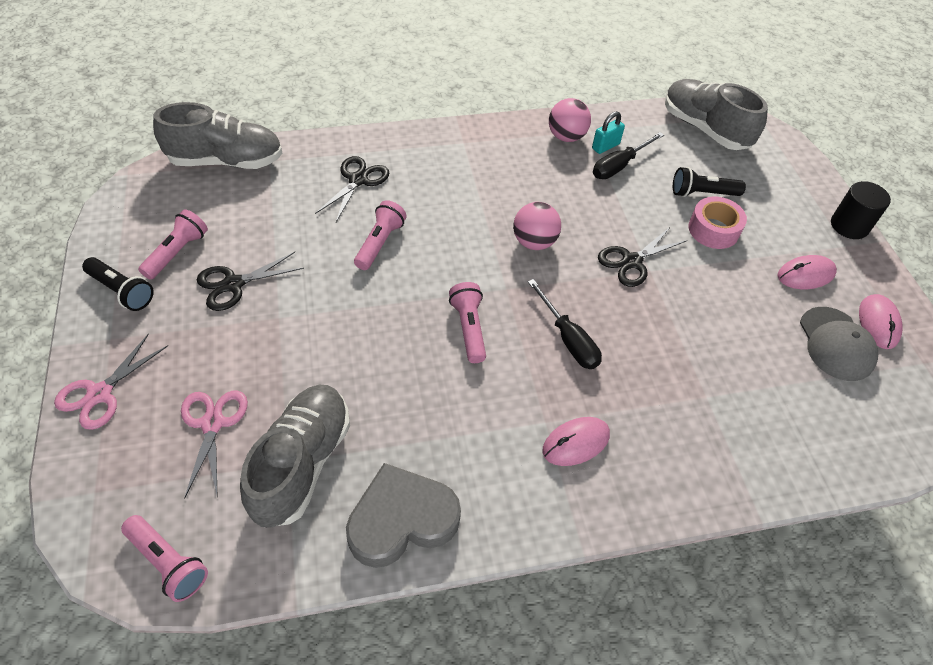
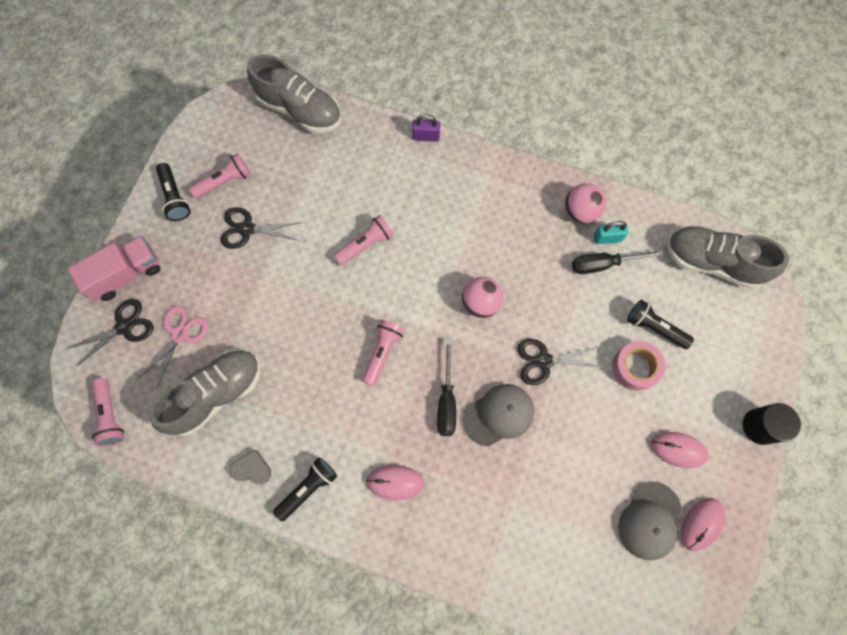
camera: 35 degrees right, 20 degrees up
pink scissors [54,333,168,430] -> pink truck [68,236,160,301]
black scissors [315,156,389,222] -> black scissors moved to [67,299,154,366]
grey heart [346,463,461,568] -> grey heart [230,450,271,484], size x0.49
grey shoe [665,79,768,150] -> grey shoe turned 60 degrees counterclockwise [667,226,789,289]
none -> black flashlight [273,457,337,521]
none -> purple padlock [412,114,440,142]
none -> grey cap [463,384,534,447]

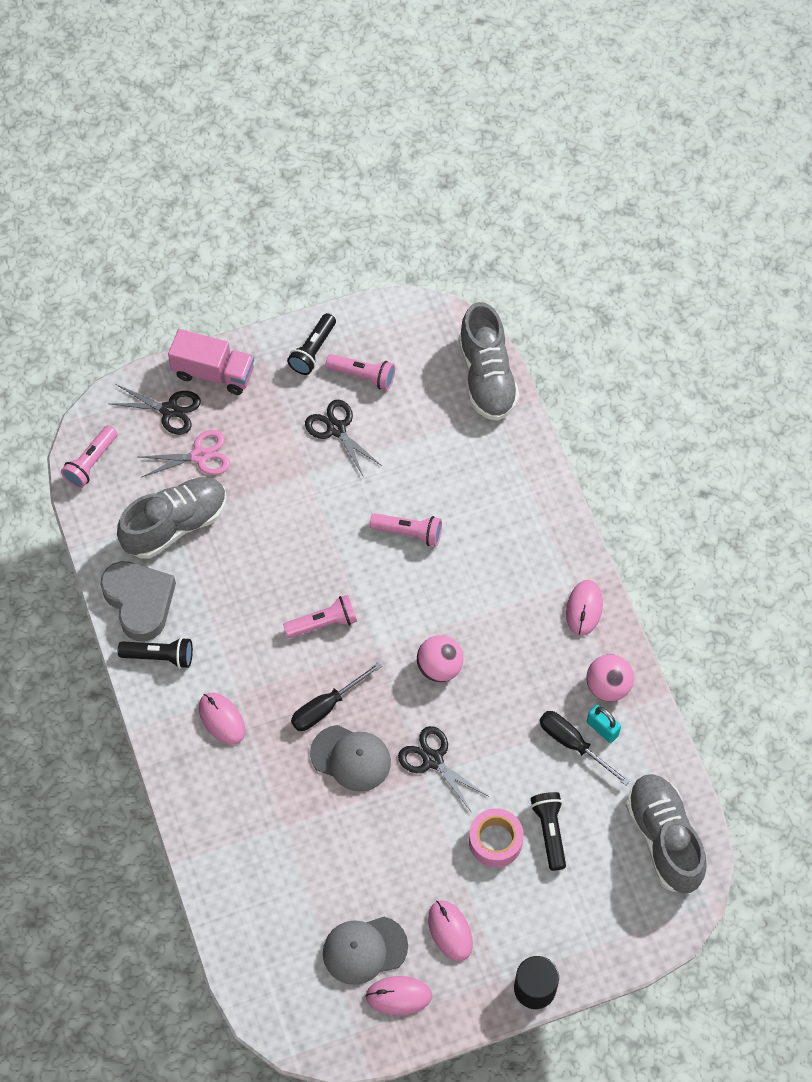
camera: 50 degrees right, 10 degrees down
grey shoe [149,349,261,436] -> grey shoe turned 45 degrees counterclockwise [117,477,227,559]
grey heart [230,450,271,484] -> grey heart [100,561,176,641], size x2.02
purple padlock [412,114,440,142] -> none
none -> pink mouse [566,580,603,636]

